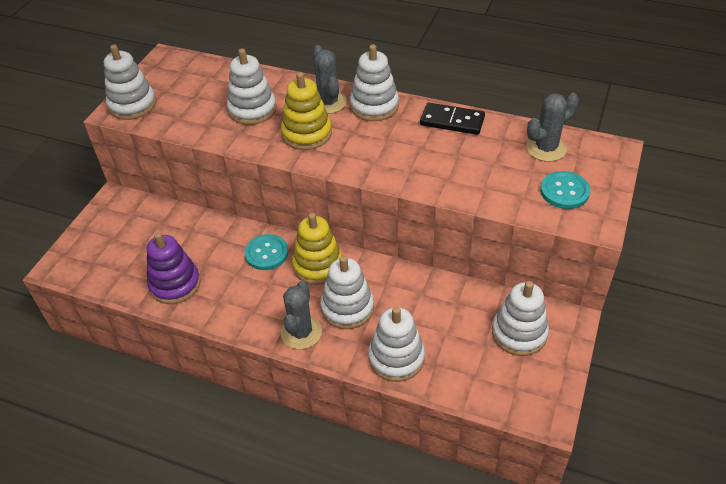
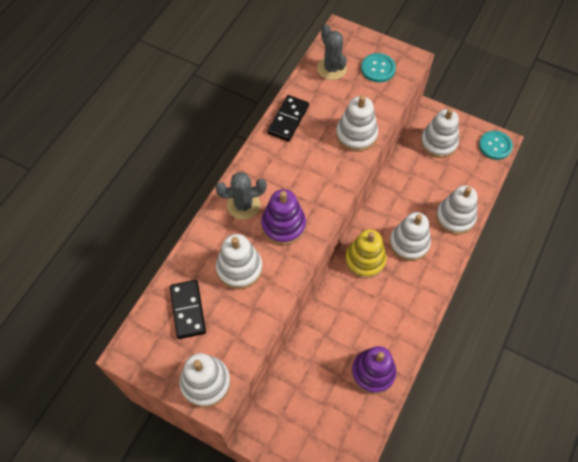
camera: 85 degrees left, 15 degrees up
turquoise button [244,234,288,270] -> turquoise button moved to [479,131,513,160]
yellow stacking toy [281,72,332,150] -> purple stacking toy [261,189,306,245]
grey cactus [281,281,322,349] -> none
white stacking toy [350,44,399,121] -> white stacking toy moved to [336,95,378,152]
none -> black domino [170,280,206,339]

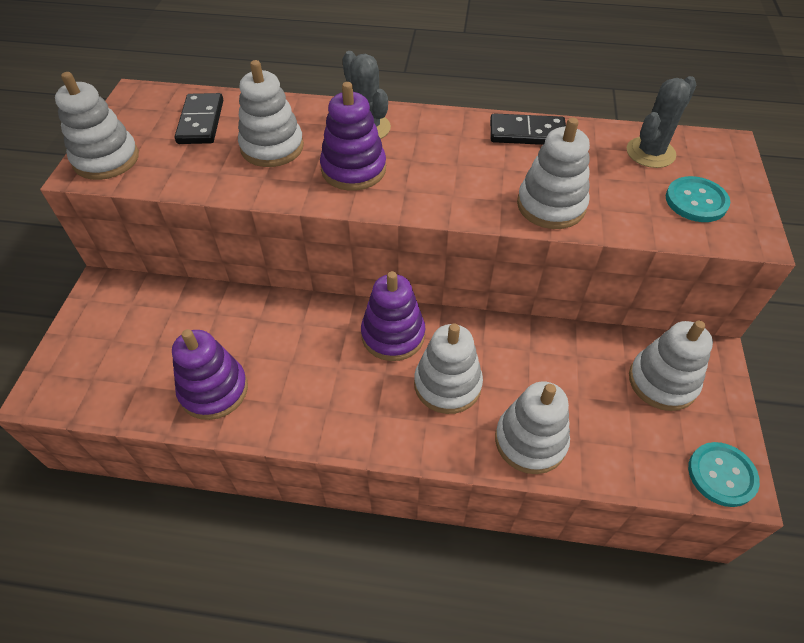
camera: 70 degrees right, 10 degrees down
black domino [170,280,206,339] -> black domino turned 60 degrees counterclockwise [175,93,223,144]
yellow stacking toy [345,229,386,278] -> purple stacking toy [361,271,425,361]

